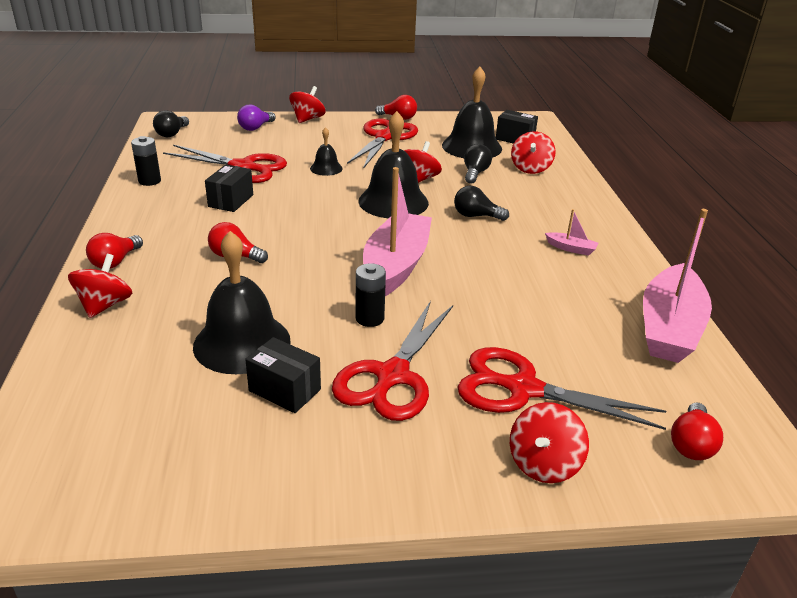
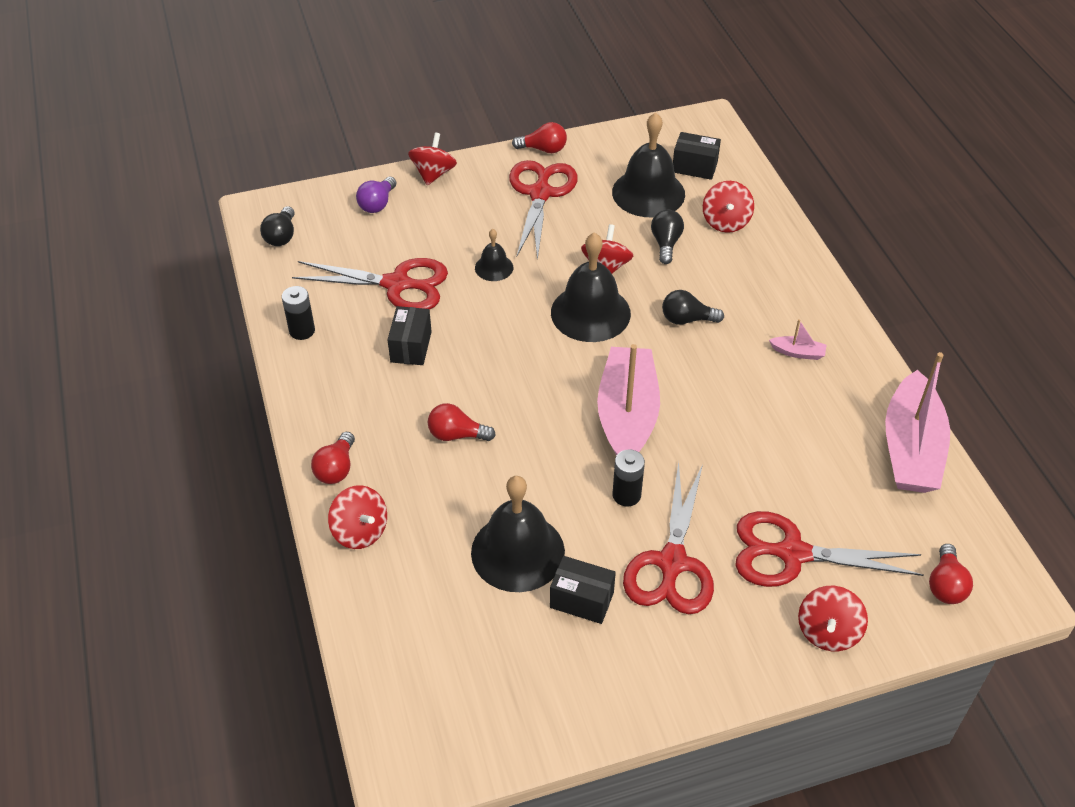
camera: 10 degrees left, 15 degrees up
red spinning top [68,254,132,318] -> red spinning top turned 135 degrees clockwise [328,485,387,549]

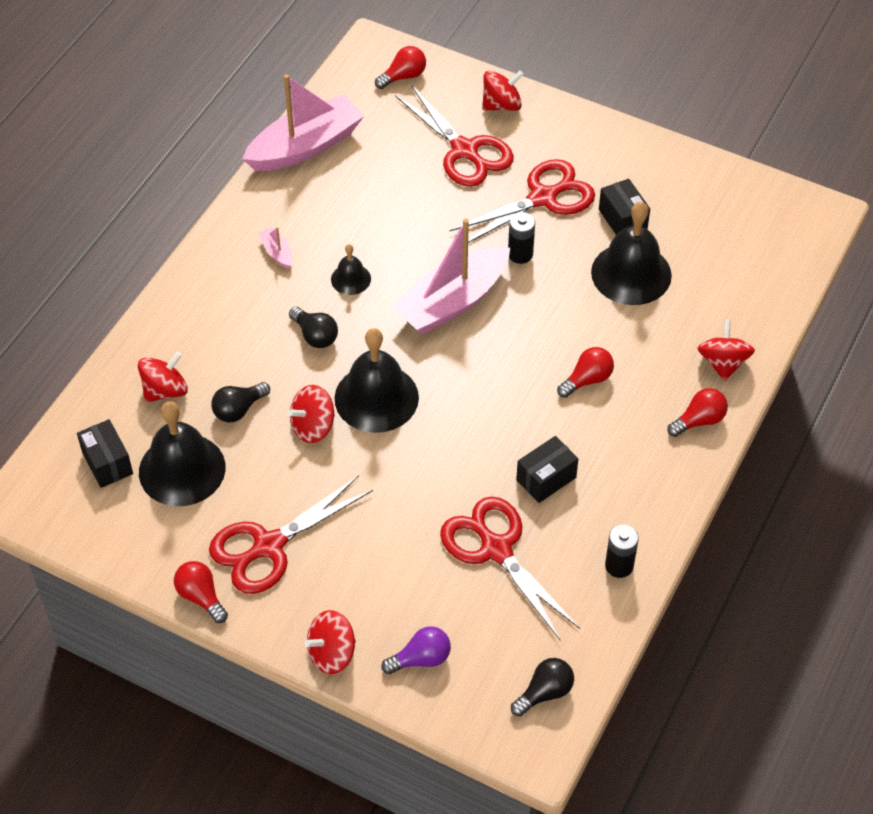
camera: 135 degrees left, 5 degrees up
red light bulb [428,403,496,441] -> red light bulb turned 90 degrees counterclockwise [557,347,614,398]
black bell [475,229,513,281] -> black bell moved to [331,244,371,295]

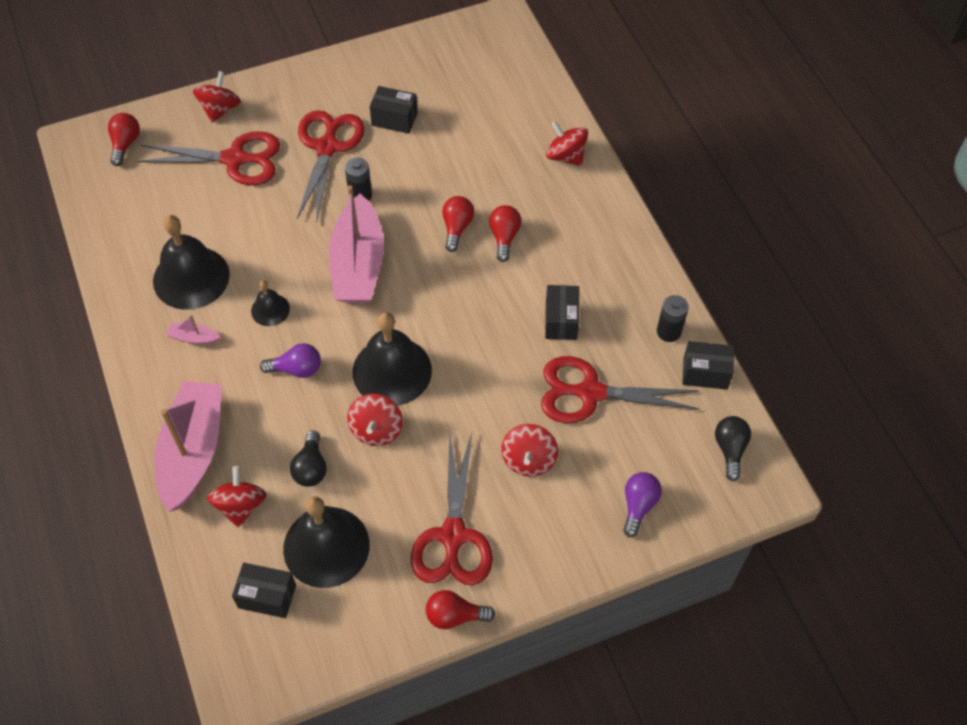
camera: 50 degrees left, 5 degrees up
pink boat [242,74,364,171] -> pink boat moved to [154,381,222,512]
black light bulb [289,307,338,348] -> purple light bulb [260,343,321,378]
red spinning top [305,610,356,674] -> red spinning top moved to [501,424,558,477]
black bell [591,202,672,305] -> black bell moved to [153,215,230,310]
red light bulb [667,388,728,437] -> red light bulb moved to [442,196,474,252]
none -> black box [682,341,734,390]

